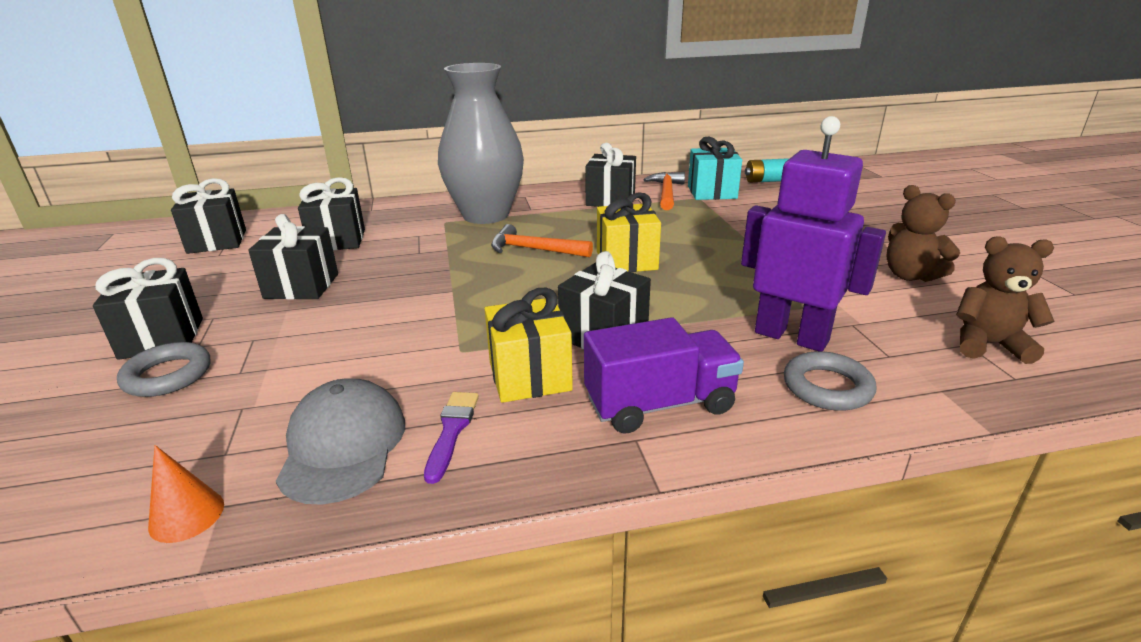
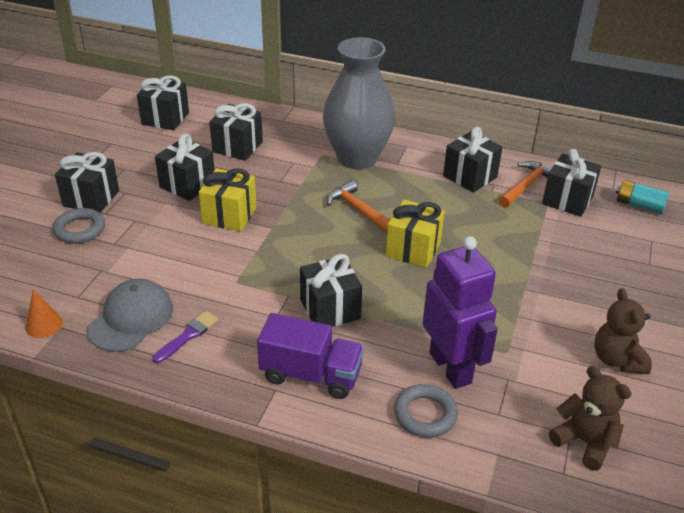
camera: 30 degrees right, 10 degrees up
yellow gift [485,288,573,403] -> yellow gift moved to [199,168,256,232]
turquoise gift [688,137,742,200] -> black gift [542,149,601,217]

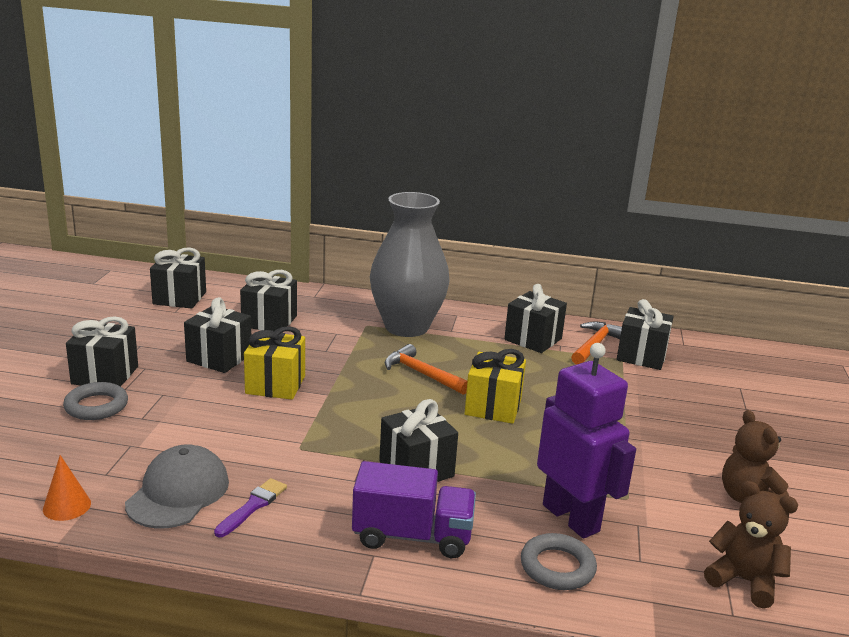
camera: 10 degrees left, 15 degrees down
turquoise battery [616,180,670,214] -> none

